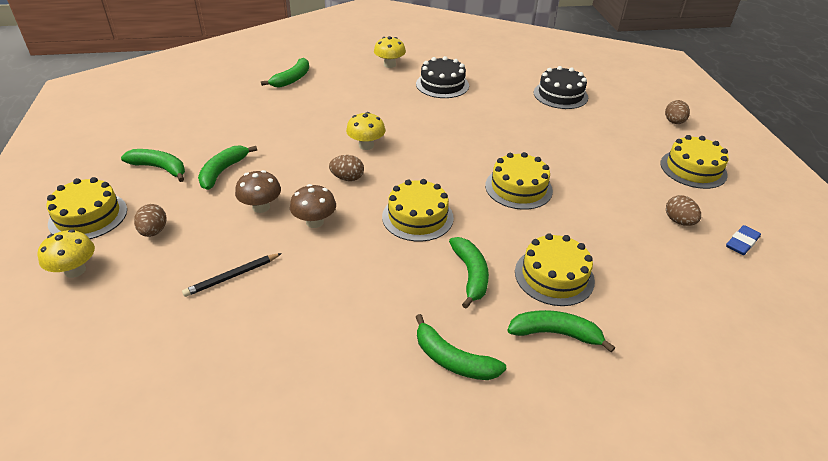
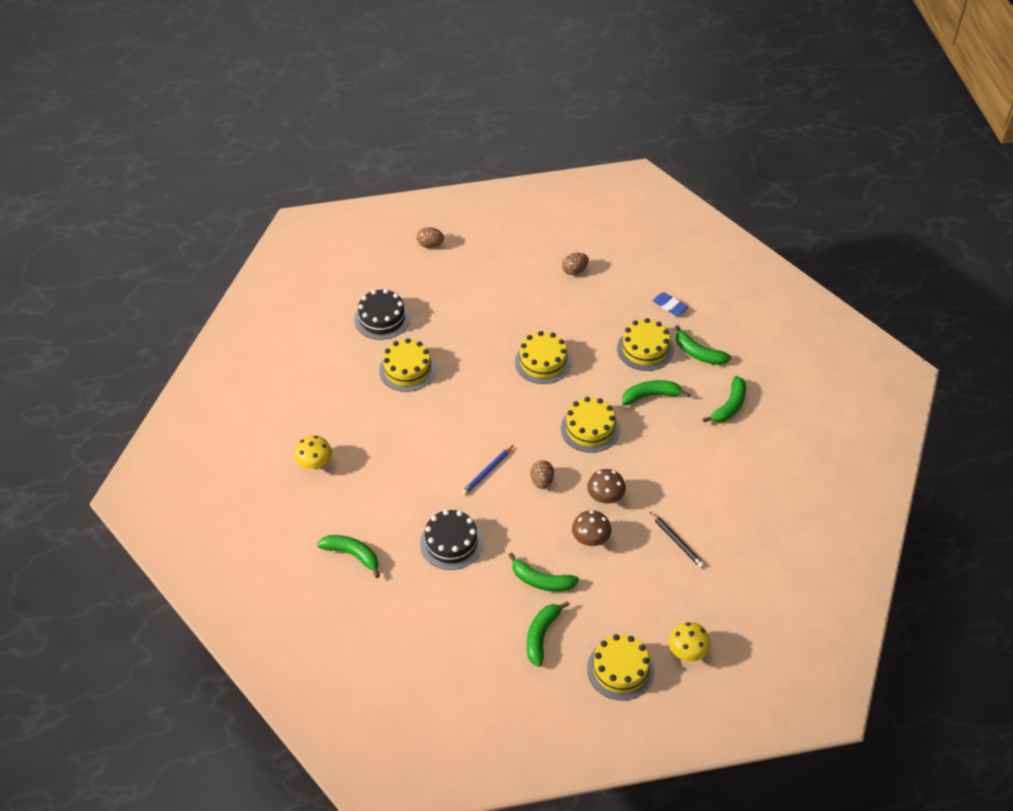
camera: 90 degrees left, 10 degrees up
brown egg [134,204,167,237] -> none
yellow mushroom [346,112,385,150] -> blue pencil [461,445,513,495]
black cake [416,56,469,98] -> black cake moved to [420,510,483,570]
green banana [507,310,615,352] -> green banana turned 60 degrees counterclockwise [675,325,731,365]
yellow cake [660,135,729,189] -> yellow cake moved to [379,338,436,392]
blue eraser [726,225,761,255] -> blue eraser moved to [652,292,688,316]

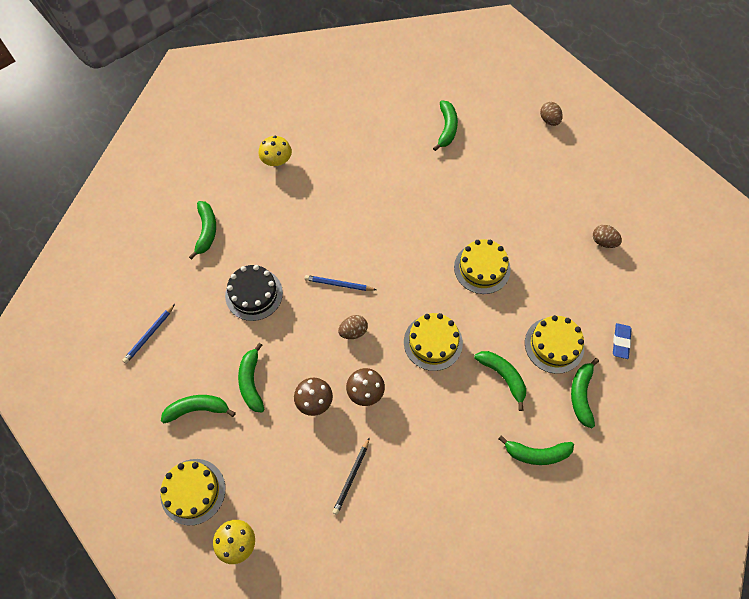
camera: 60 degrees right, 15 degrees up
black cake [355,289,410,340] -> green banana [433,100,458,151]
yellow cake [379,338,436,392] -> none
none -> blue pencil [122,304,175,364]

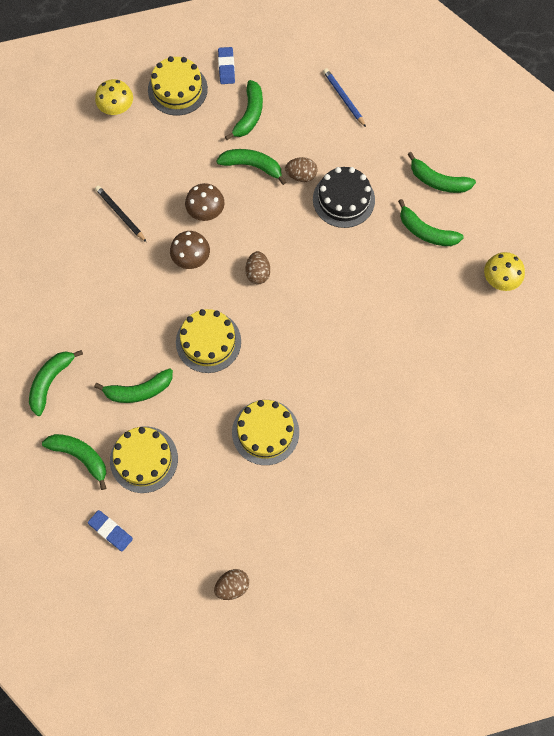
camera: 115 degrees right, 5 degrees up
blue pencil [304,275,376,291] -> none
green banana [433,100,458,151] -> green banana moved to [398,199,464,246]
brown egg [540,102,563,126] -> brown egg moved to [285,157,317,182]
none -> blue eraser [218,47,235,84]

